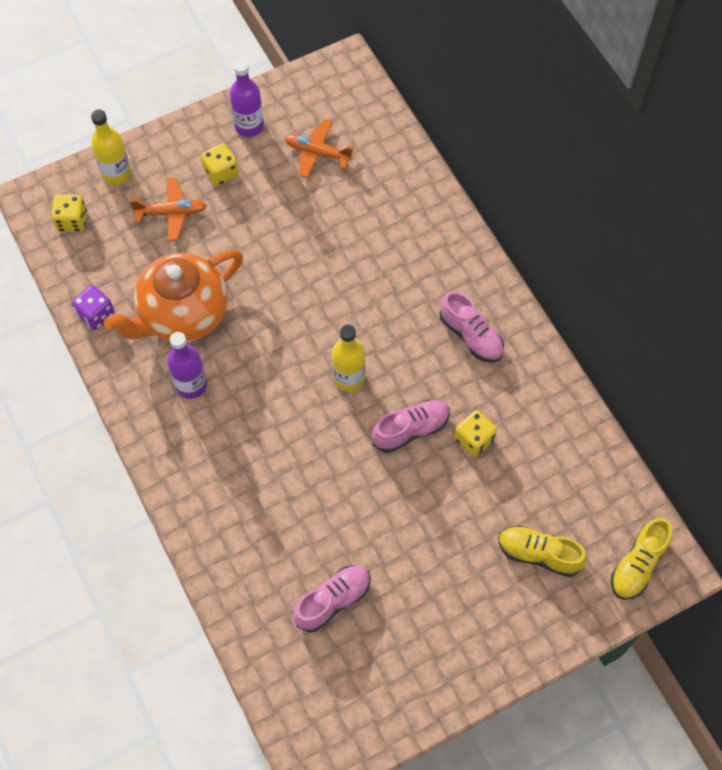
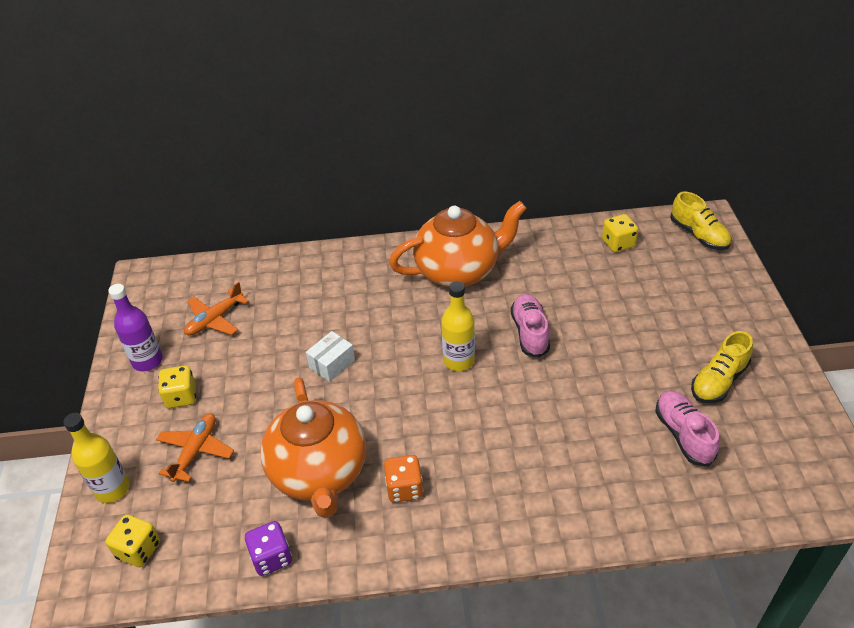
camera: 65 degrees left, 20 degrees down
purple bottle [167,332,207,399] -> orange dice [384,455,423,503]
pink shoe [439,291,504,362] -> orange teapot [389,201,527,287]
yellow dice [455,410,497,457] -> yellow dice moved to [602,214,638,252]
yellow shoe [498,526,587,577] -> yellow shoe moved to [691,331,753,403]
none -> white box [306,331,355,382]

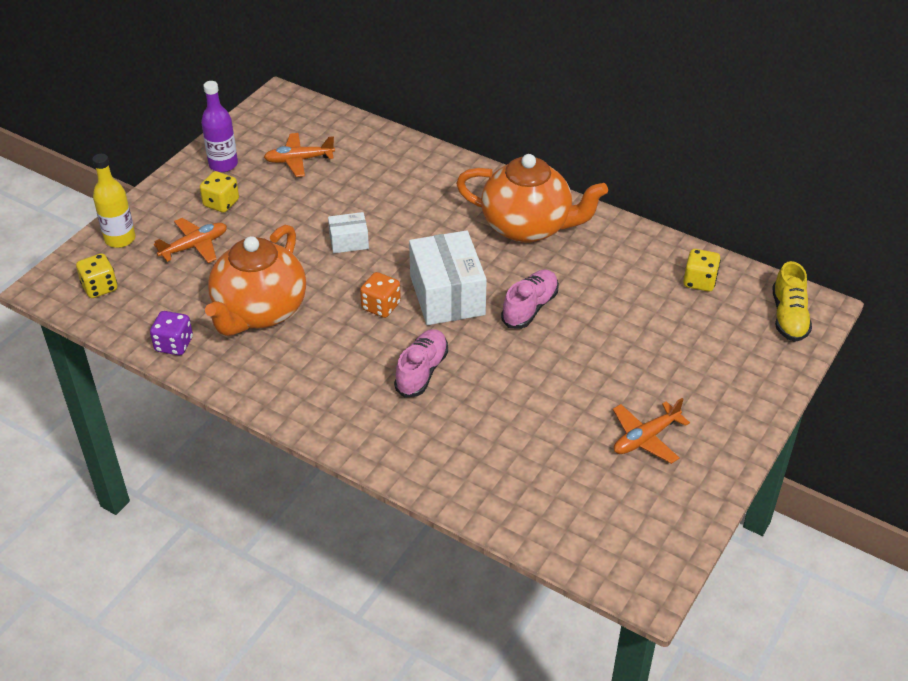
camera: 35 degrees right, 0 degrees up
orange dice [384,455,423,503] -> orange dice moved to [360,272,401,318]
yellow bottle [441,281,475,371] -> white box [409,230,487,325]
pink shoe [655,391,719,467] -> pink shoe moved to [394,329,448,398]
yellow shoe [691,331,753,403] -> orange plane [613,398,690,464]

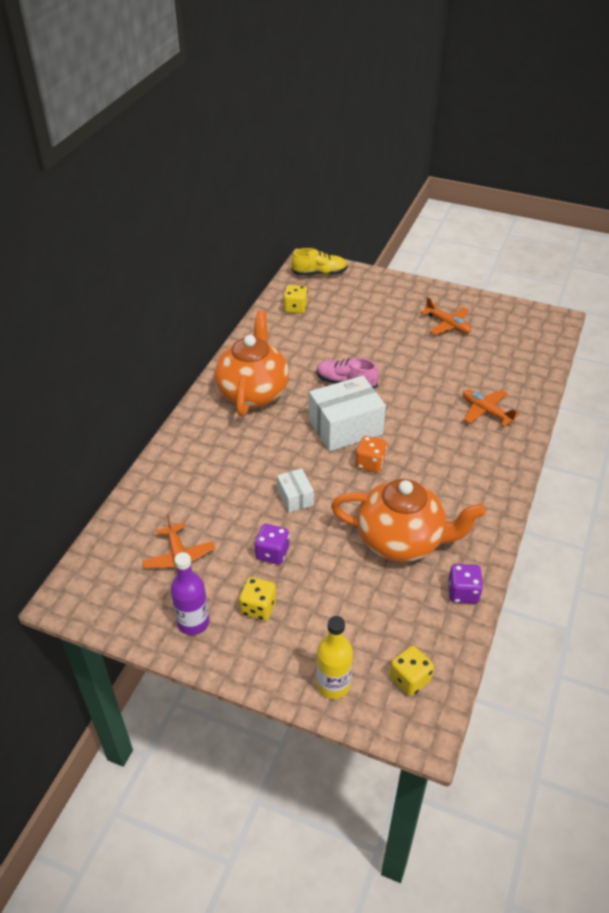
camera: 100 degrees left, 0 degrees up
orange plane [154,218,227,263] -> orange plane moved to [463,390,519,427]
pink shoe [394,329,448,398] -> none
none -> purple dice [255,524,289,565]

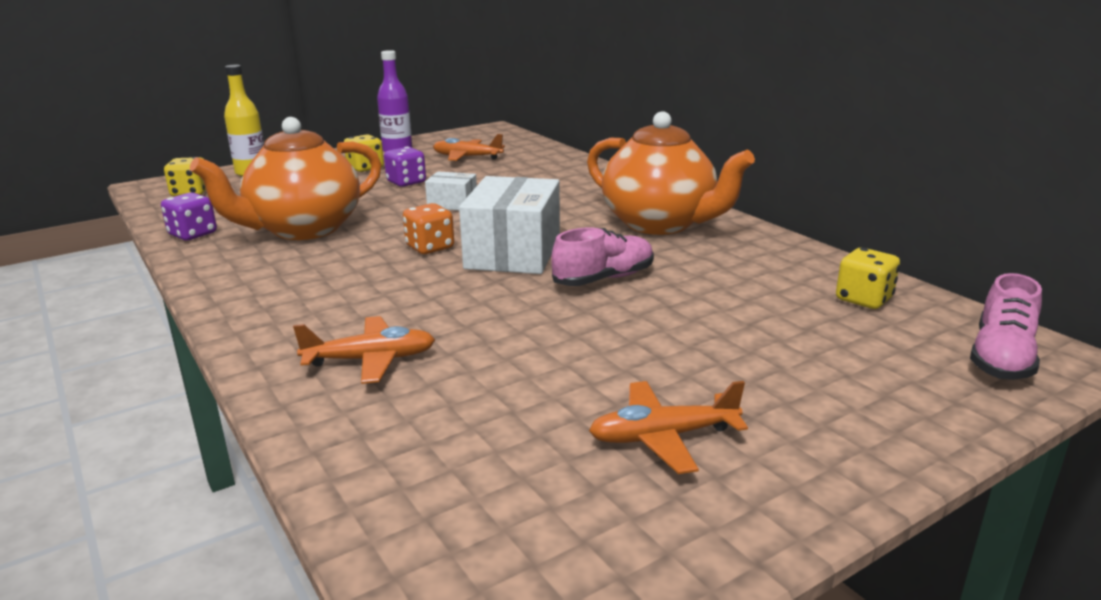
camera: 125 degrees right, 20 degrees down
yellow shoe [291,248,348,276] -> pink shoe [970,273,1042,380]

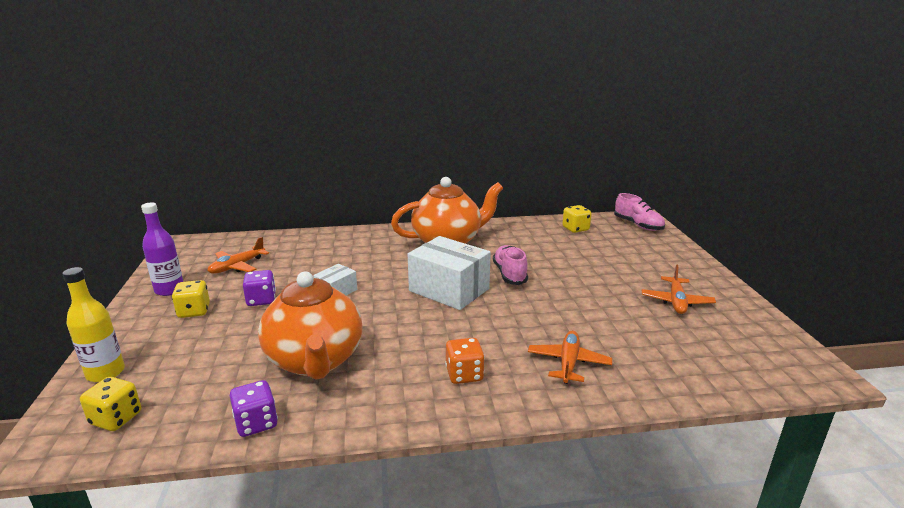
camera: 65 degrees left, 0 degrees up
orange dice [403,203,454,254] -> orange dice moved to [445,338,485,384]

